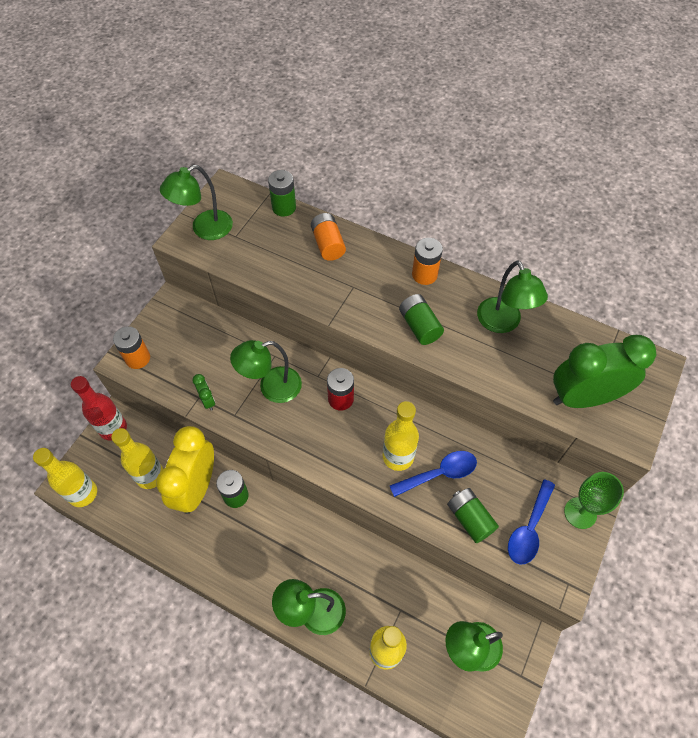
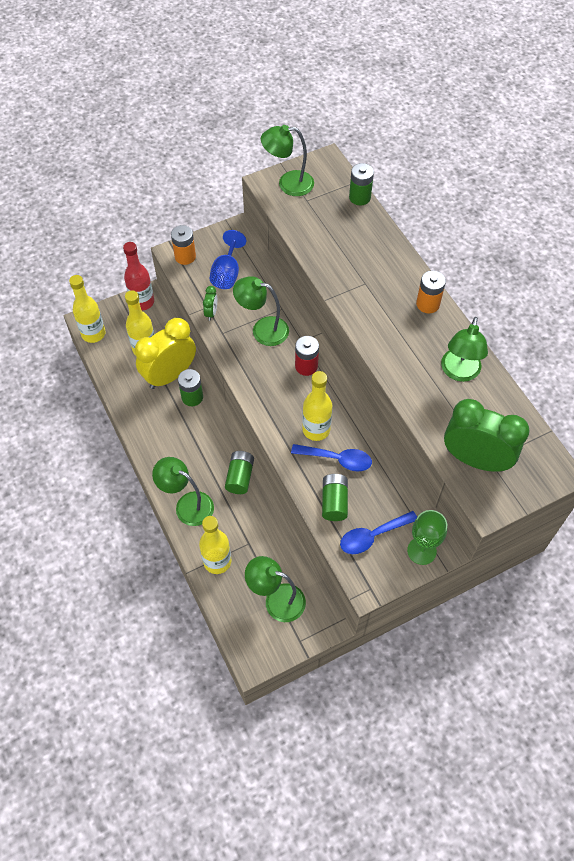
camera: 35 degrees right, 0 degrees up
orange battery [311,213,346,261] -> none
green battery [399,294,444,345] -> green battery moved to [225,451,254,494]
none -> blue goblet [210,230,246,289]

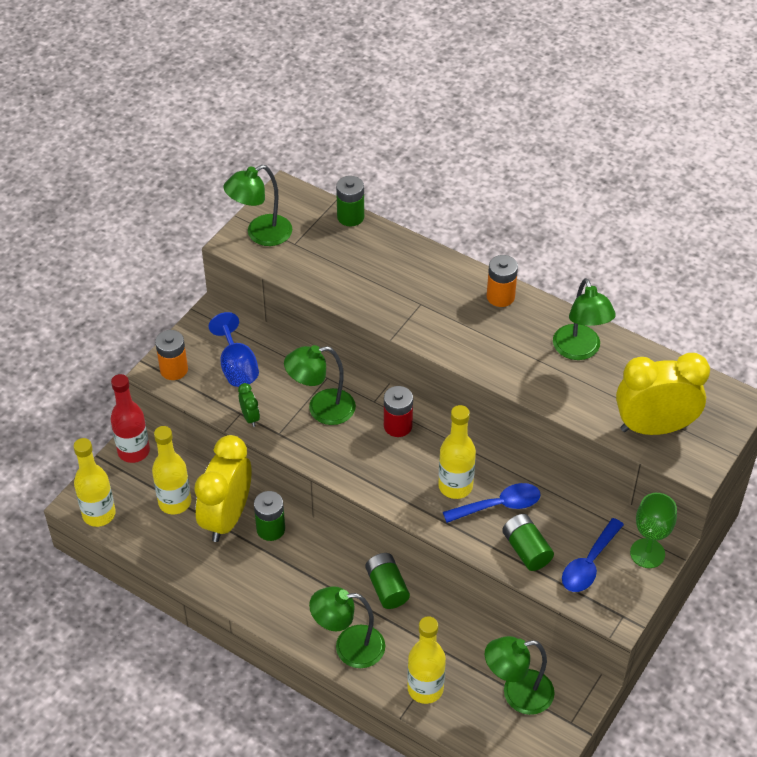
camera: 30 degrees left, 10 degrees down
green clock [444,399,530,472] -> yellow clock [616,353,710,435]

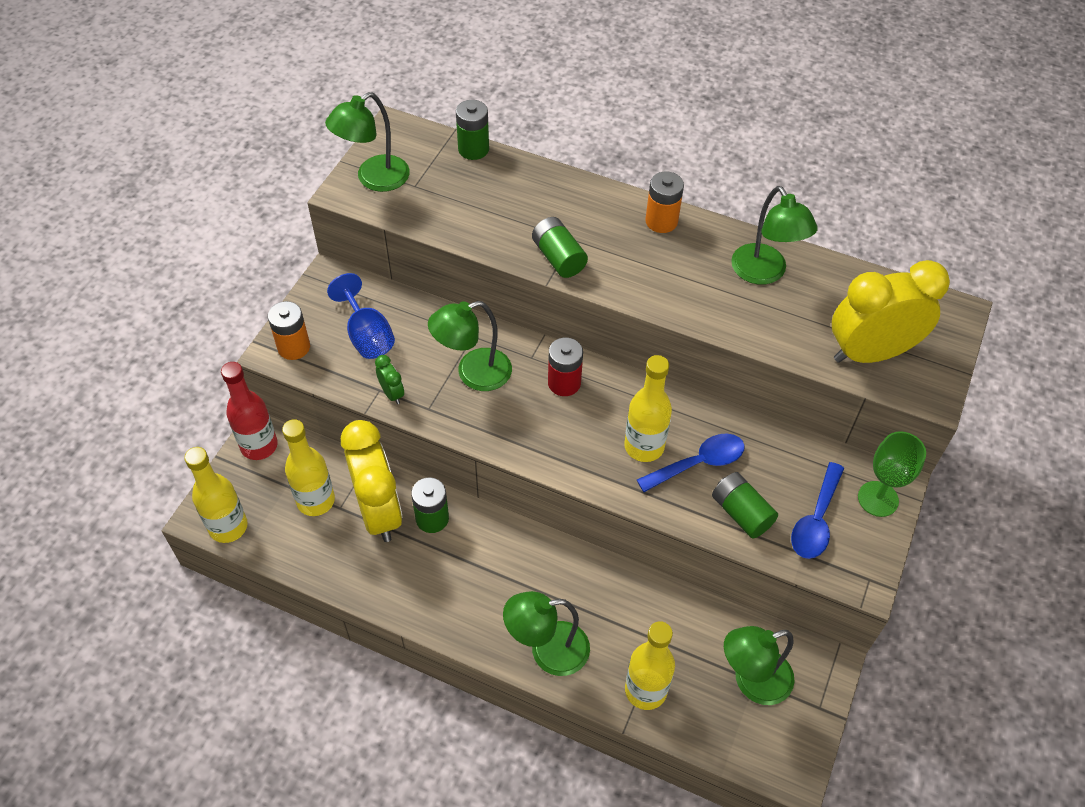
camera: 10 degrees left, 5 degrees up
yellow clock [194,435,252,542] -> yellow clock turned 150 degrees clockwise [341,420,402,542]
green battery [366,553,410,609] -> green battery moved to [532,217,588,278]

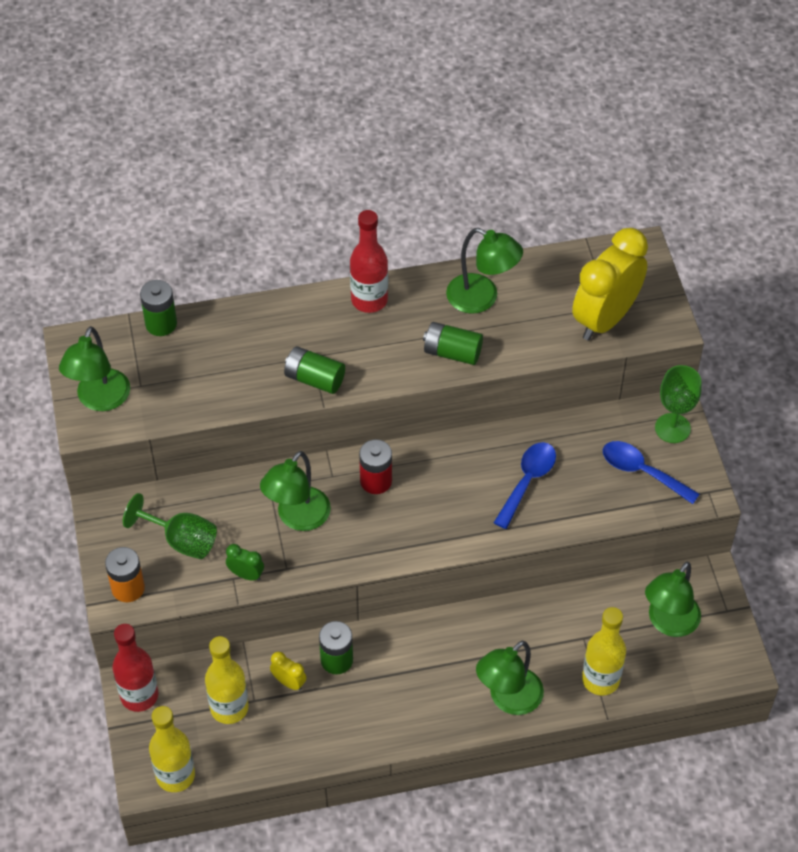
camera: 35 degrees left, 0 degrees up
blue goblet [327,273,395,359] -> green goblet [123,493,217,559]
yellow clock [341,420,402,542] -> yellow clock [270,652,306,691], size x0.41
yellow bottle [624,355,672,462] -> none
orange battery [646,171,684,233] -> red bottle [350,210,388,313]
green battery [712,472,778,539] -> green battery moved to [423,322,483,365]
blue spoon [791,462,844,559] -> blue spoon turned 135 degrees clockwise [603,441,700,504]

